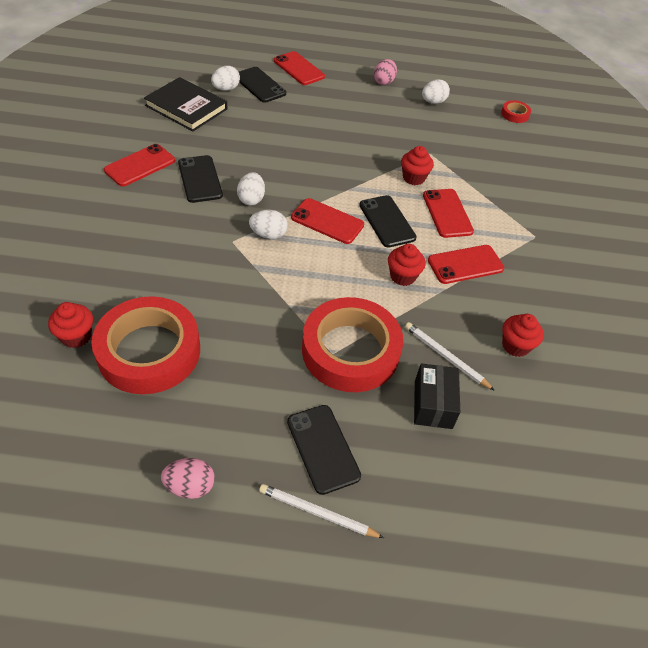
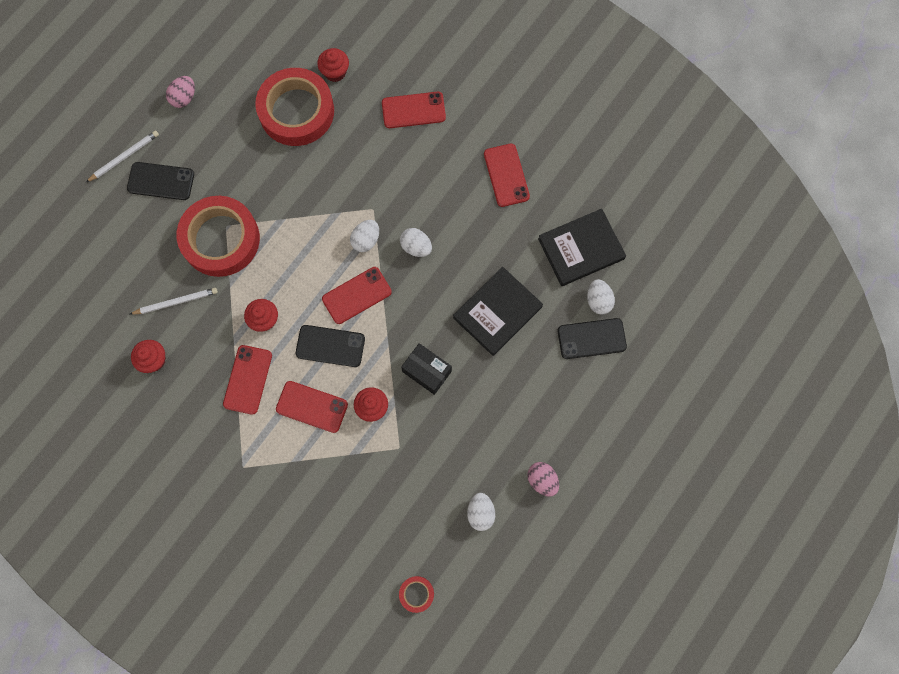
camera: 125 degrees right, 25 degrees up
black phone [178,155,223,203] -> none
red phone [274,51,325,85] -> red phone moved to [382,92,446,128]
black box [414,363,460,429] -> black box moved to [401,343,452,395]
none -> black book [453,267,543,356]

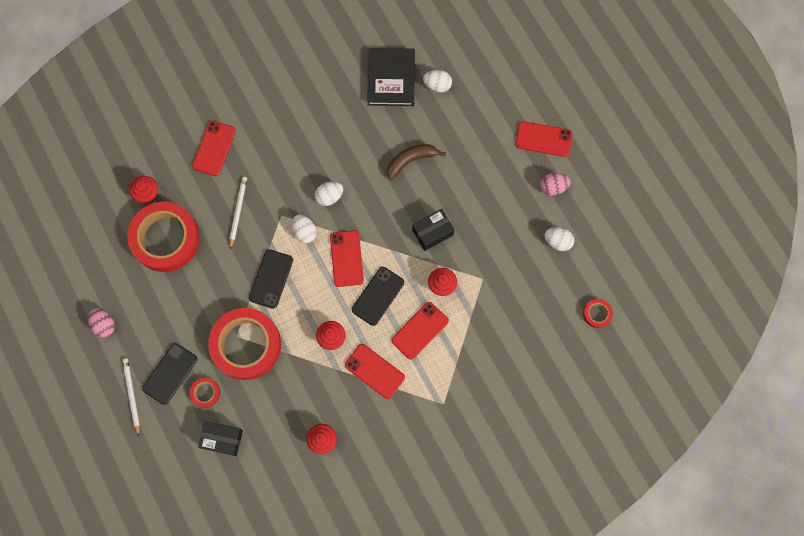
camera: 65 degrees left, 0 degrees up
white pencil [130,288,218,315] -> white pencil moved to [230,177,247,249]
black book [453,267,543,356] -> brown banana [387,144,446,180]
red phone [484,144,530,207] -> red phone moved to [516,121,573,157]
black phone [558,318,627,359] -> black phone moved to [249,249,293,309]
none -> red tape [190,378,220,407]
none -> black box [198,421,243,456]

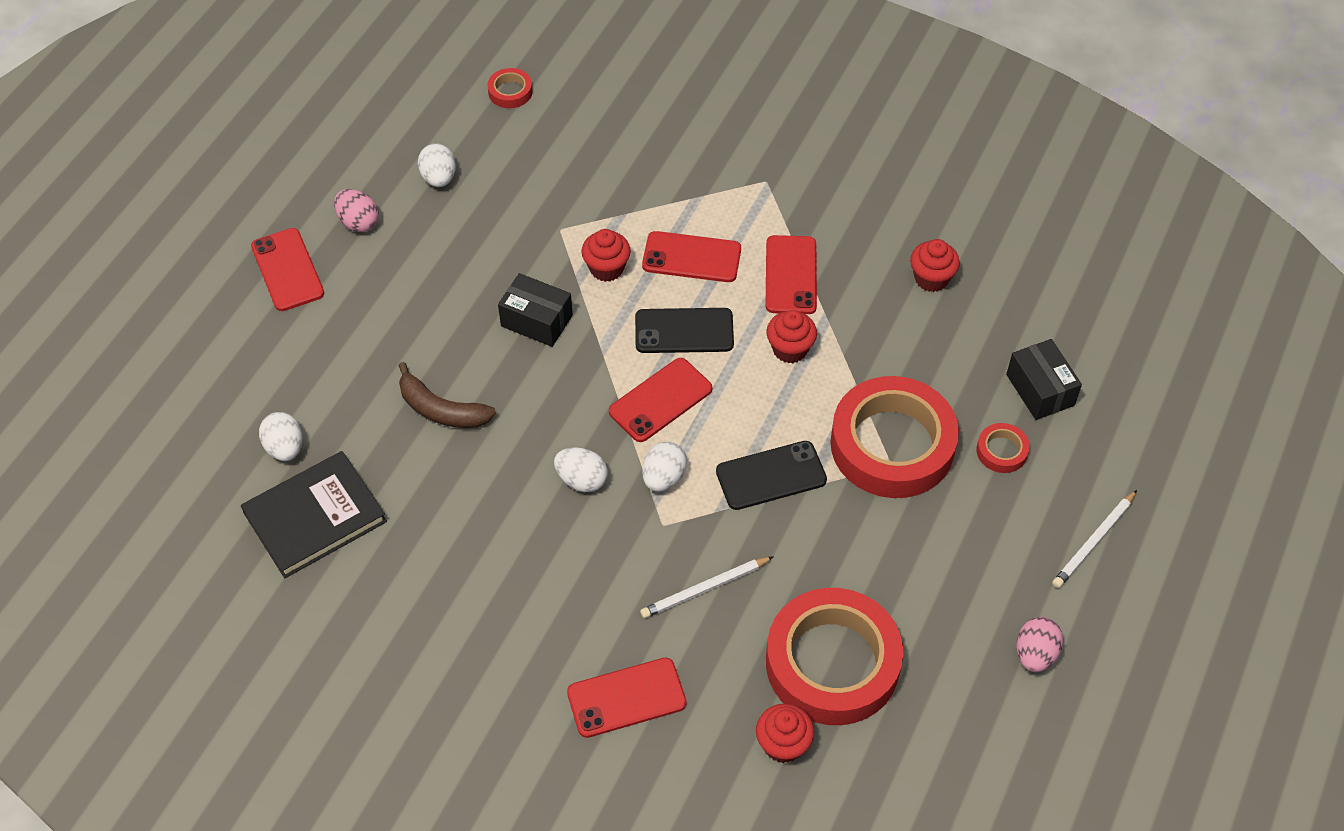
camera: 125 degrees left, 20 degrees down
black phone [142,343,197,405] -> none

